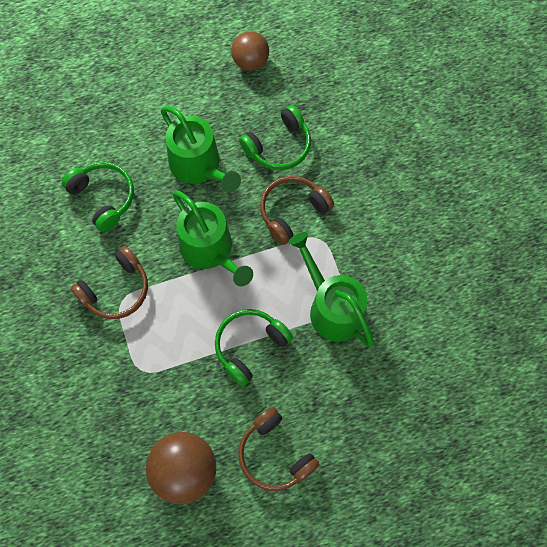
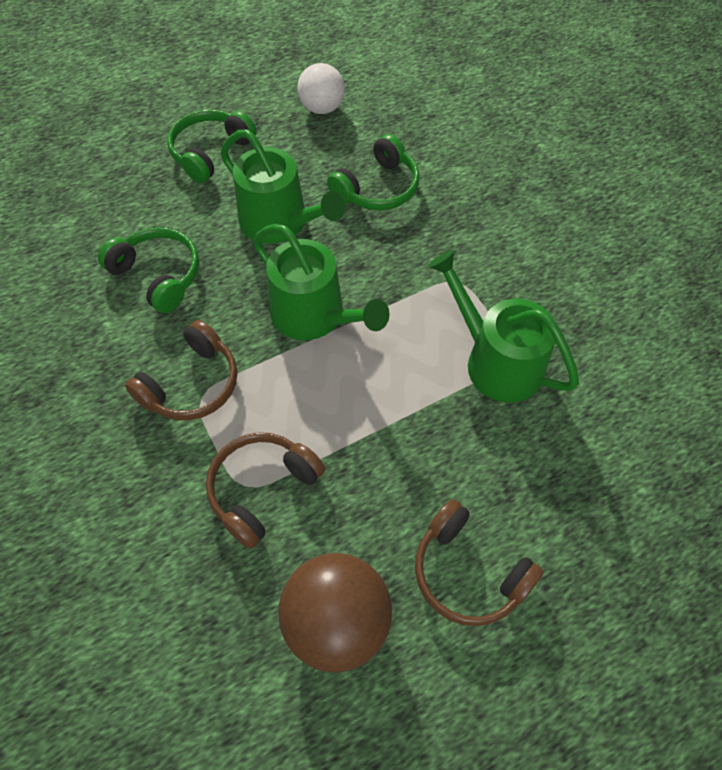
camera: 10 degrees left, 10 degrees down
green headphones [215,309,293,386] -> green headphones moved to [167,110,257,183]
brown ball [231,31,269,71] -> white ball [297,63,345,114]
brown headphones [260,176,334,245] -> brown headphones moved to [206,432,325,549]

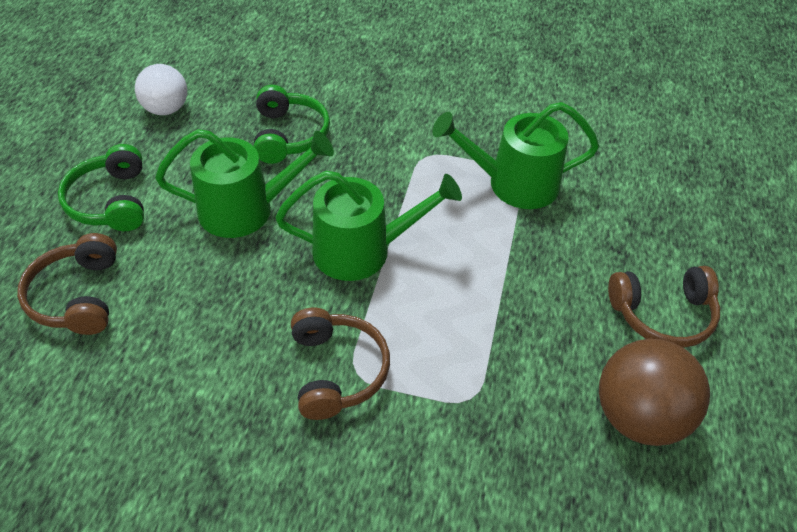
camera: 50 degrees left, 10 degrees down
green headphones [98,227,199,313] -> none
brown headphones [206,432,325,549] -> brown headphones moved to [17,233,117,335]

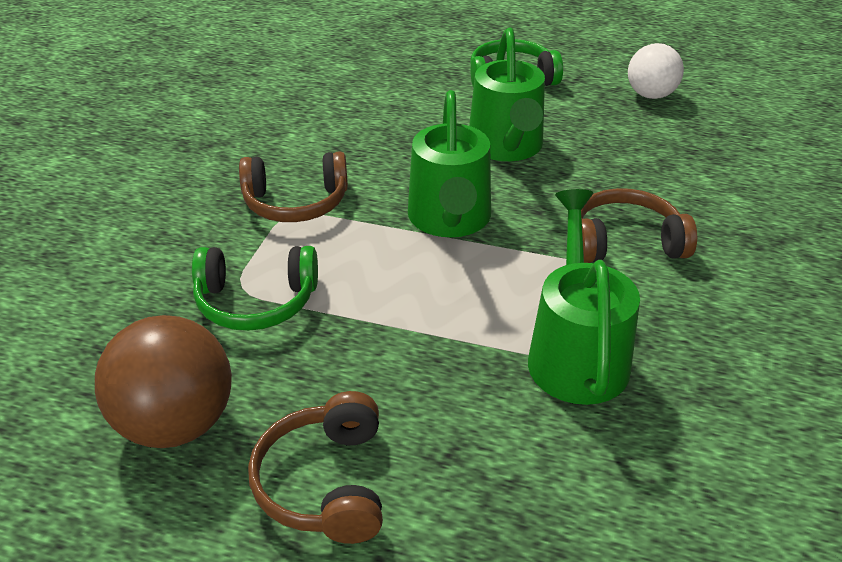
camera: 95 degrees right, 10 degrees down
brown headphones [17,233,117,335] -> brown headphones moved to [581,188,697,263]
green headphones [254,85,330,164] -> green headphones moved to [192,246,318,331]

